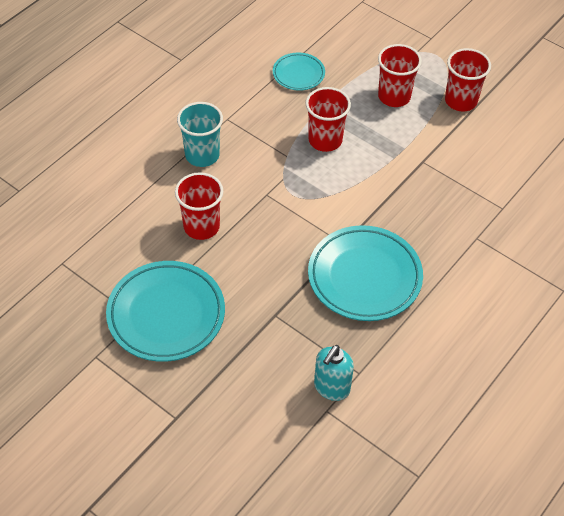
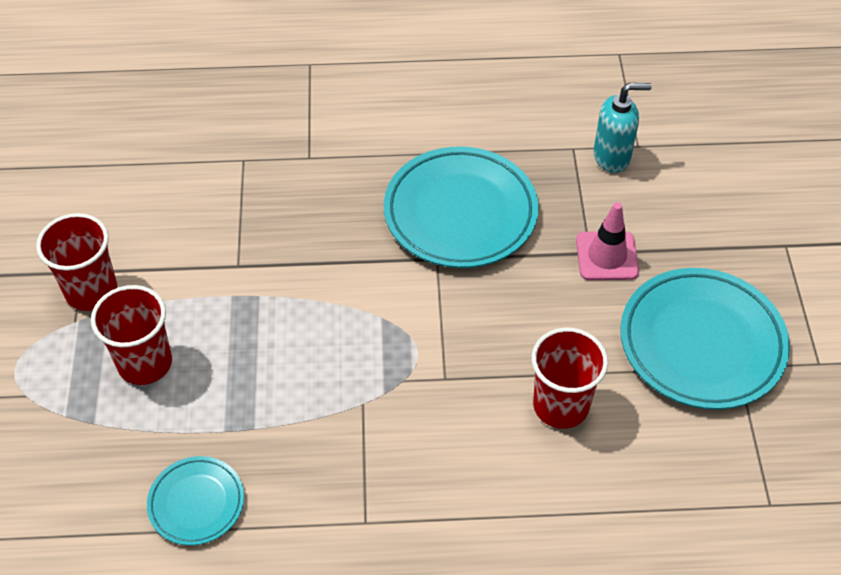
camera: 130 degrees left, 0 degrees up
turquoise cup [177,102,223,167] -> none
red cup [306,87,351,152] -> none
none -> pink traffic cone [576,202,639,280]

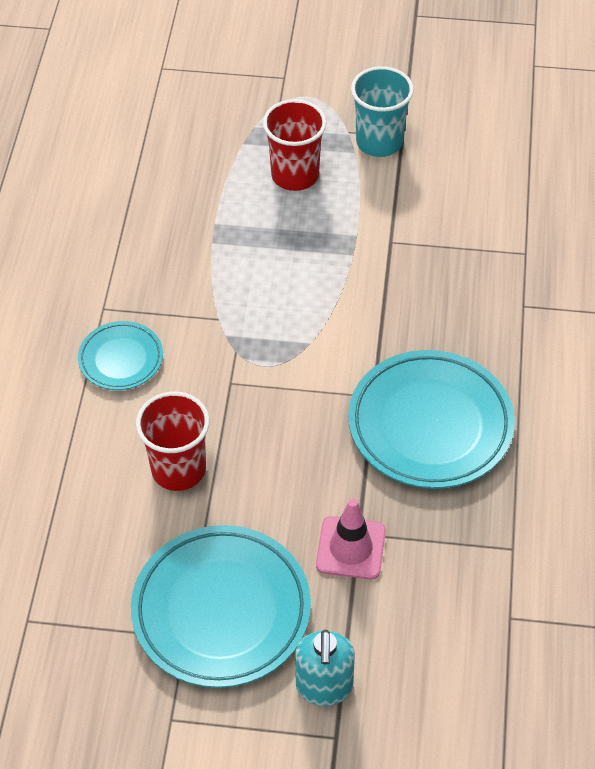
camera: 100 degrees right, 0 degrees up
red cup [36,213,117,311] -> turquoise cup [351,66,414,157]
turquoise plate [147,456,244,545] -> turquoise plate moved to [78,321,163,390]
turquoise soap dispenser [593,83,652,173] -> turquoise soap dispenser moved to [295,629,355,706]

